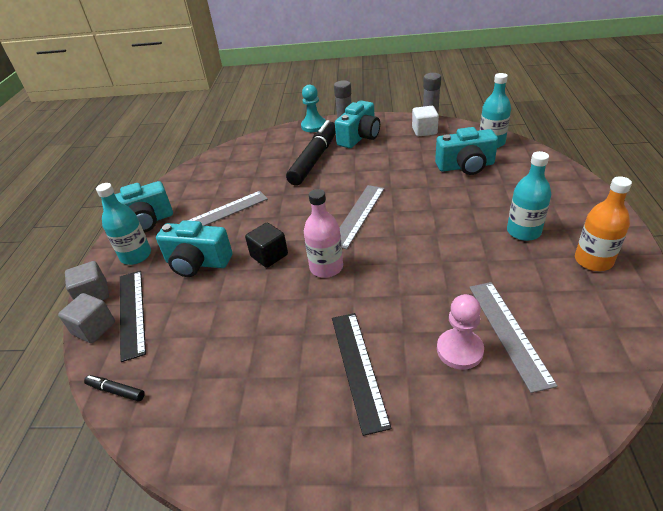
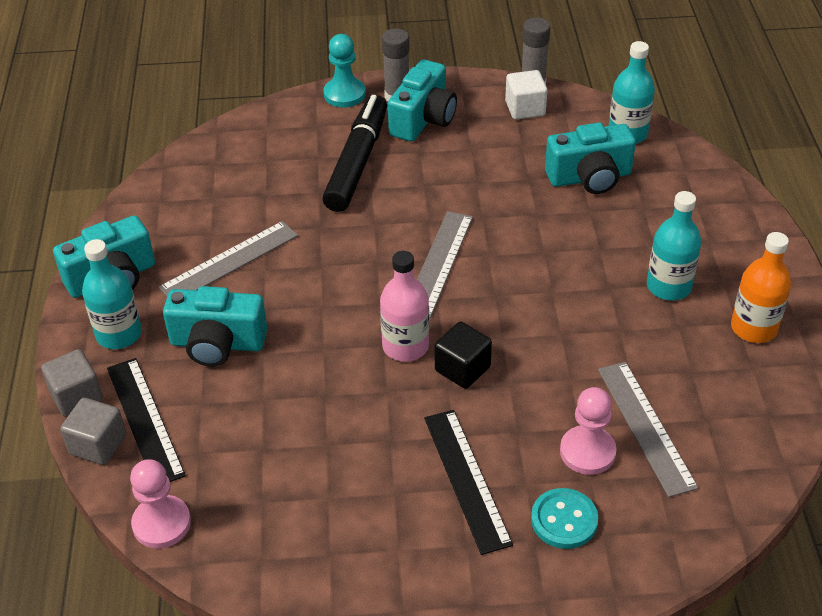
camera: 10 degrees left, 5 degrees up
black marker [84,375,145,401] -> pink pawn [130,459,191,548]
black cube [245,223,288,268] -> black cube moved to [435,322,492,389]
none -> turquoise button [531,488,598,549]

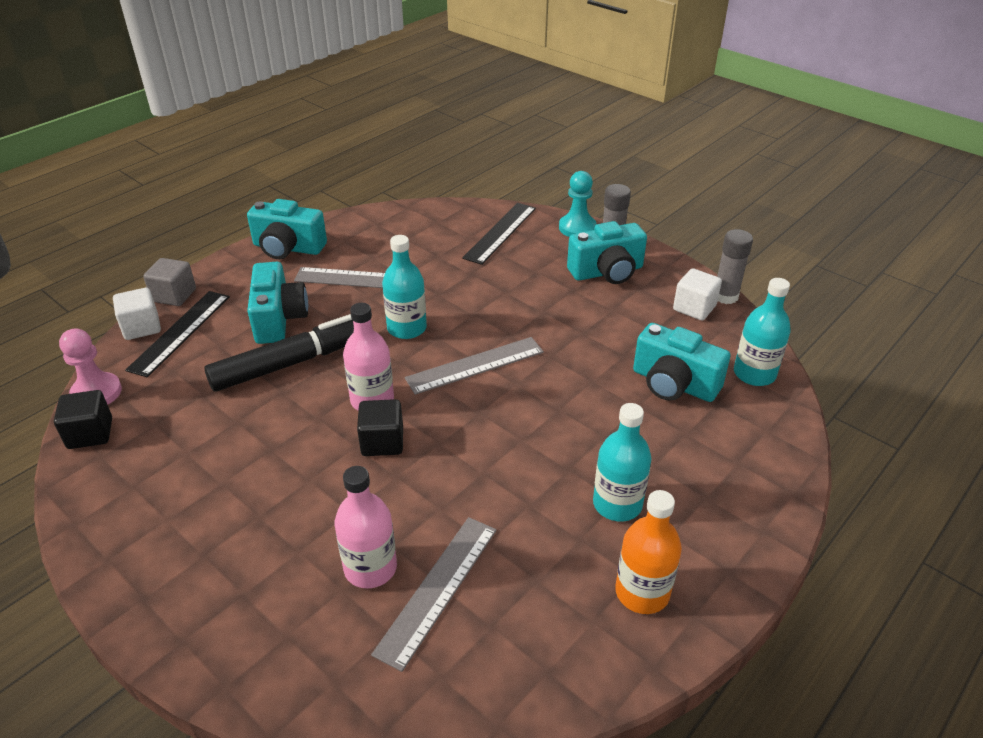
camera: 45 degrees right, 5 degrees down
grey cube [60,398,126,465] -> white cube [113,288,161,340]
turquoise bottle [82,239,142,349] -> turquoise bottle moved to [382,235,427,339]
turquoise camera [163,286,267,366] -> turquoise camera turned 150 degrees counterclockwise [247,262,308,344]
black marker [322,95,387,212] -> black marker moved to [204,314,354,392]
black ruler [424,410,513,555] -> black ruler moved to [462,203,536,265]
turquoise button [531,488,598,549] -> none
pink pawn [560,387,617,475] -> pink bottle [335,466,397,588]
none -> black cube [54,390,112,449]

